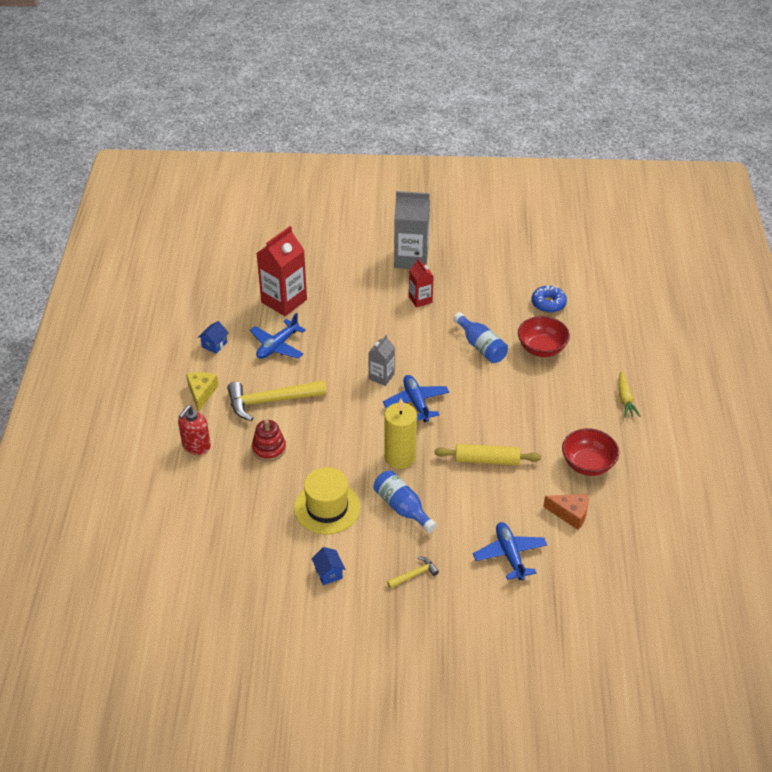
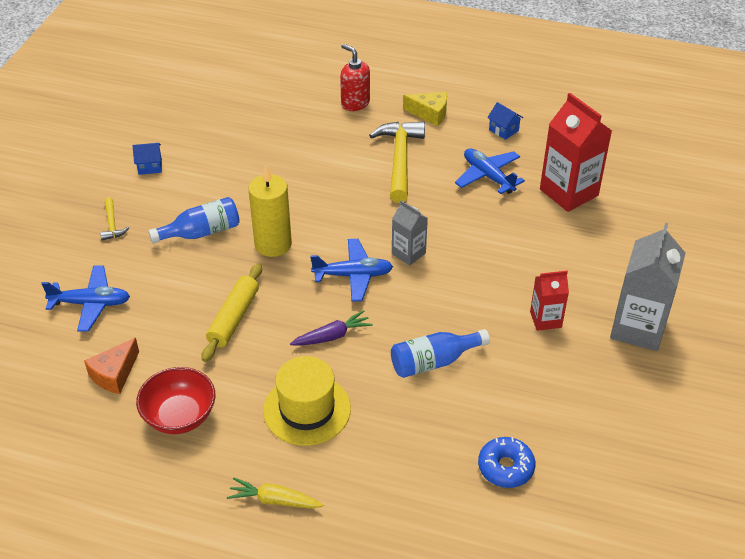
camera: 105 degrees right, 0 degrees up
red stacking toy [252,420,286,462] -> none
yellow hat [294,467,360,534] -> yellow hat moved to [263,356,351,446]
red bowl [518,316,570,357] -> none
none -> purple carrot [290,310,373,346]

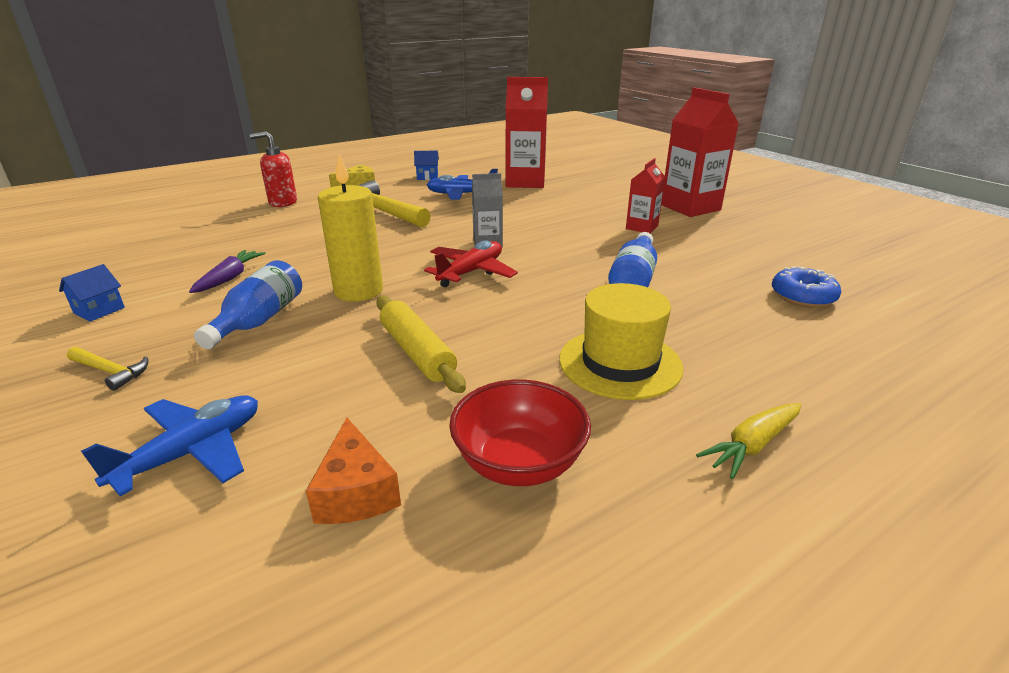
camera: 50 degrees left, 15 degrees down
purple carrot [290,310,373,346] -> purple carrot moved to [189,250,265,293]
blue plane [310,239,393,302] -> red plane [424,240,518,287]
grey carton [610,223,685,351] -> red carton [661,87,739,217]

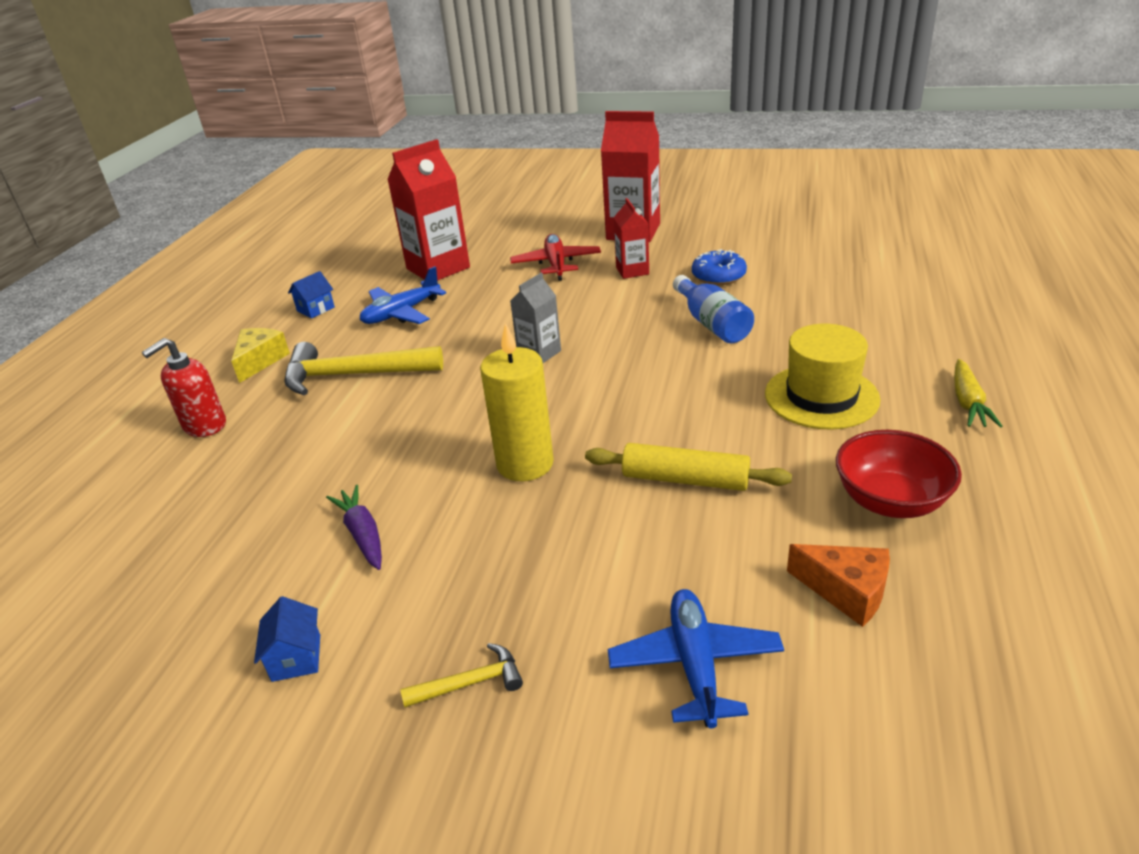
camera: 40 degrees left, 5 degrees up
blue bottle [194,260,302,349] -> none
red plane [424,240,518,287] -> red plane moved to [510,234,601,281]
blue donut [772,266,841,308] -> blue donut moved to [692,249,747,285]

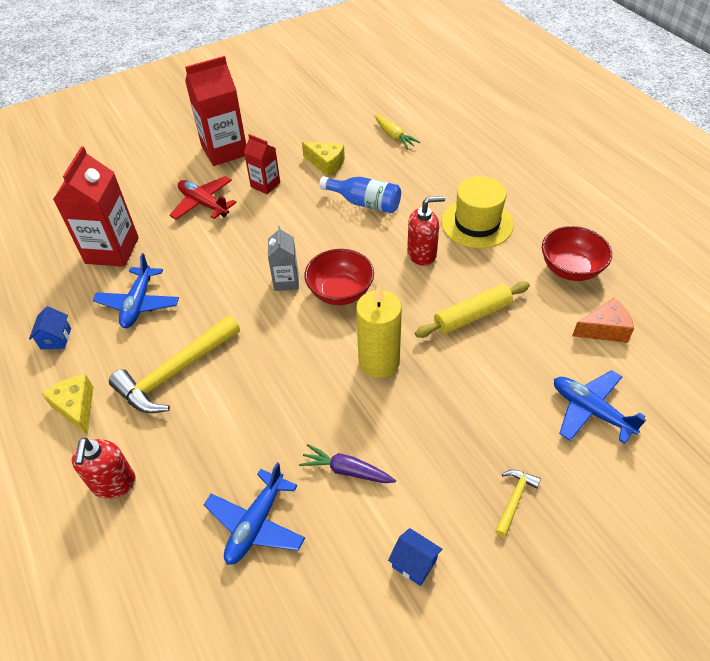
camera: 45 degrees left, 15 degrees up
blue donut [692,249,747,285] -> yellow cheese [302,142,345,177]
yellow carrot [954,359,1002,427] -> yellow carrot moved to [374,115,420,149]
none -> blue plane [204,462,305,565]
none -> red bowl [304,249,374,305]
none -> red soap dispenser [407,196,445,266]

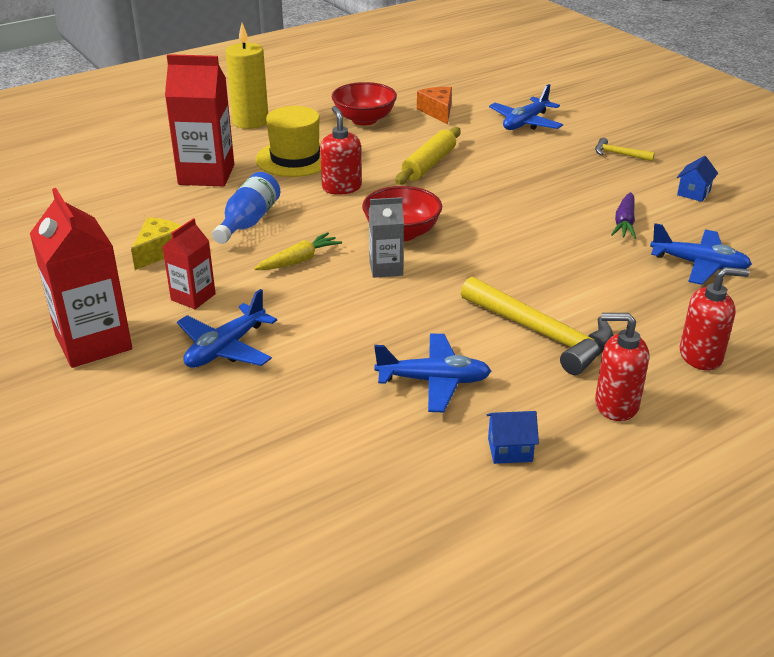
camera: 95 degrees left, 15 degrees down
yellow cheese [42,374,93,435] -> red soap dispenser [595,313,649,421]
red carton [53,146,139,267] -> red carton moved to [165,54,234,187]
red plane [169,176,237,220] -> blue plane [177,289,277,368]
yellow candle [356,284,402,378] -> yellow candle moved to [226,23,268,129]
yellow carrot [374,115,420,149] -> yellow carrot moved to [254,232,342,270]
yellow rolling pin [415,281,530,338] -> yellow rolling pin turned 60 degrees clockwise [395,127,461,185]

